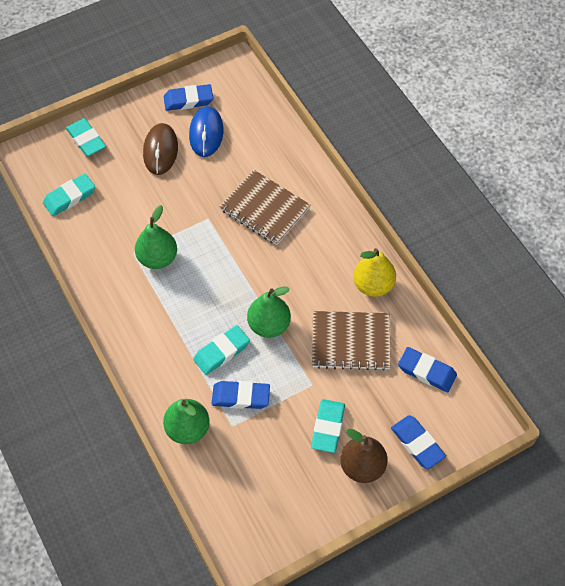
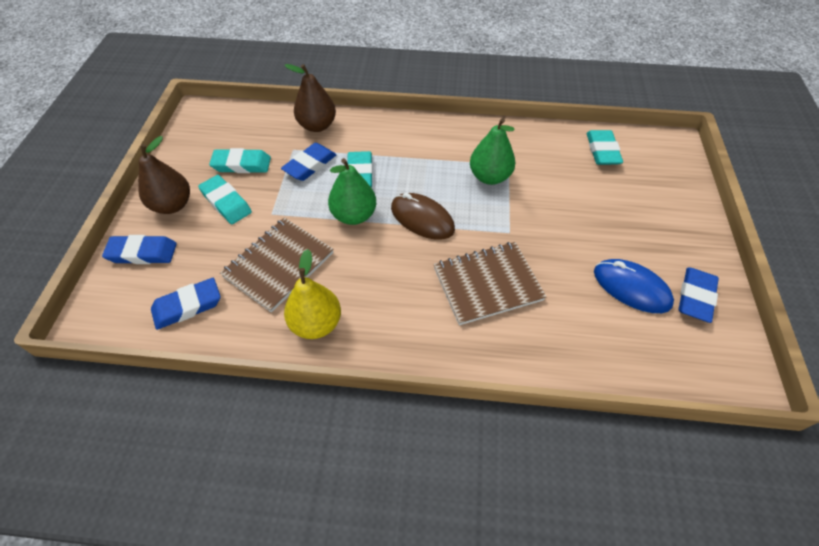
camera: 125 degrees right, 5 degrees down
turquoise eraser [66,118,106,156] -> turquoise eraser moved to [209,148,271,173]
brown mouse [143,123,178,175] -> brown mouse moved to [391,193,455,240]
green pear [163,399,210,444] -> brown pear [284,64,336,132]

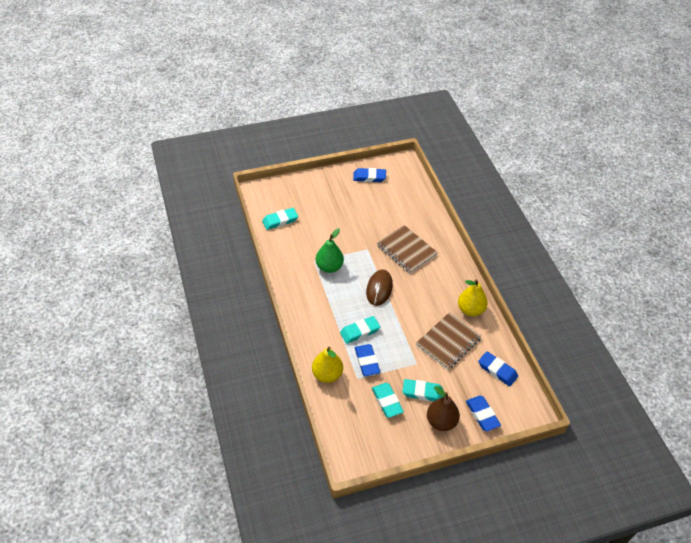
camera: 115 degrees left, 5 degrees down
turquoise eraser [198,175,252,224] -> turquoise eraser turned 75 degrees clockwise [402,379,443,401]
brown notebook [220,218,334,312] -> brown notebook turned 60 degrees counterclockwise [416,312,482,370]
blue eraser [281,143,337,181] -> blue eraser turned 60 degrees clockwise [355,344,380,376]
brown pear [284,64,336,132] -> yellow pear [312,347,343,383]
green pear [328,158,376,225] -> none
blue mouse [594,259,674,313] -> none

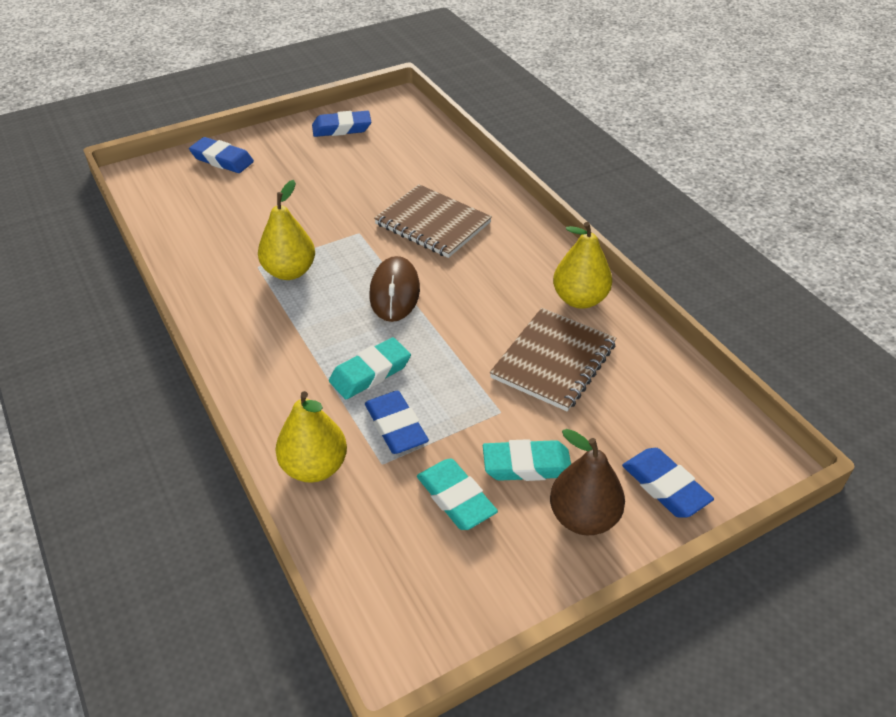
camera: 10 degrees left, 5 degrees down
turquoise eraser [262,208,298,230] -> none
green pear [316,228,344,273] -> yellow pear [258,180,315,280]
blue eraser [478,351,518,386] -> blue eraser moved to [189,137,254,173]

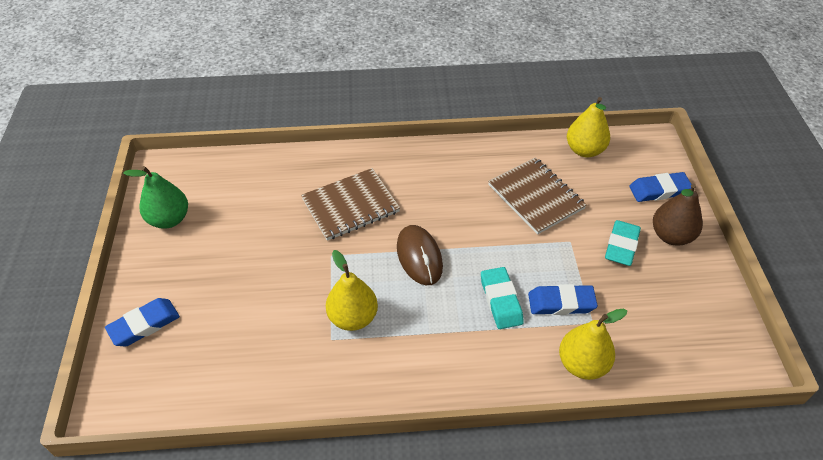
camera: 65 degrees left, 5 degrees up
blue eraser [312,111,371,137] -> green pear [123,166,188,229]
brown mouse [369,256,420,322] -> brown mouse turned 45 degrees clockwise [397,225,443,285]
turquoise eraser [417,459,498,530] -> none
yellow pear [553,222,612,309] -> yellow pear moved to [567,97,610,157]

